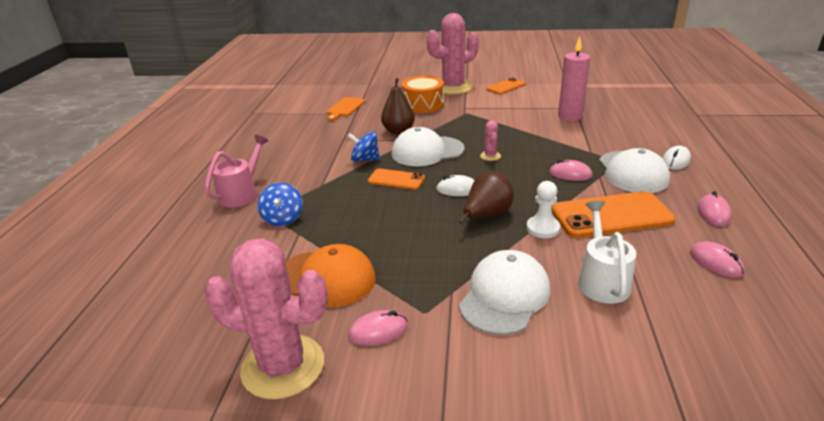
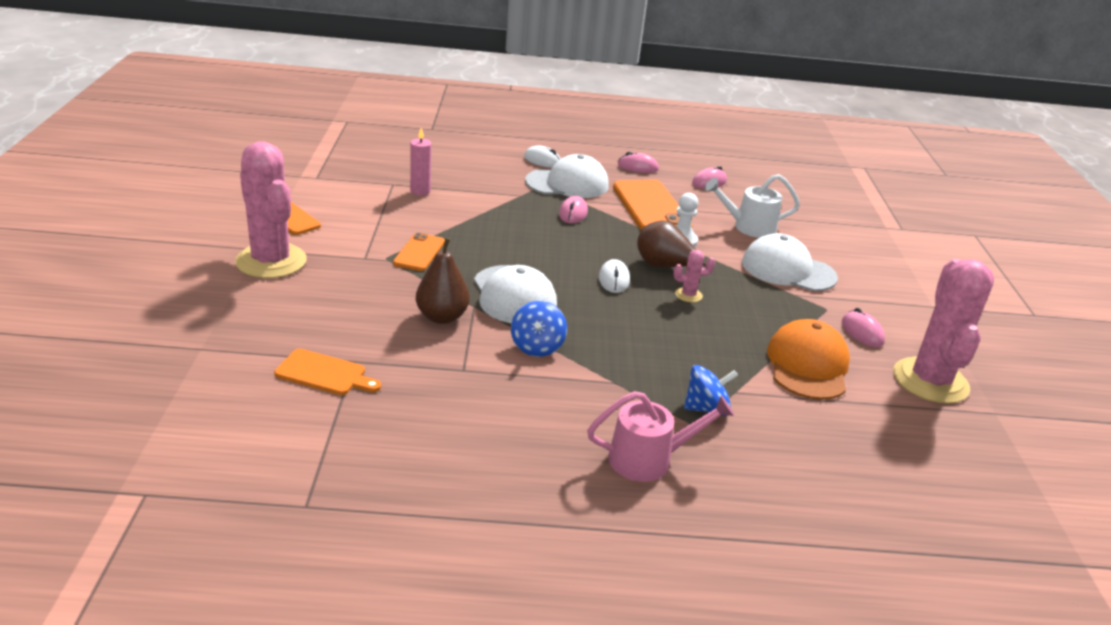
camera: 100 degrees left, 0 degrees up
pink watering can [205,135,269,208] -> pink watering can turned 150 degrees clockwise [587,391,735,482]
orange phone [368,169,425,190] -> orange phone moved to [393,233,445,271]
orange drum [402,76,444,113] -> none
pink cactus [480,120,501,161] -> pink cactus moved to [673,250,715,302]
pink candle [558,37,590,121] -> pink candle [410,128,431,196], size x0.65

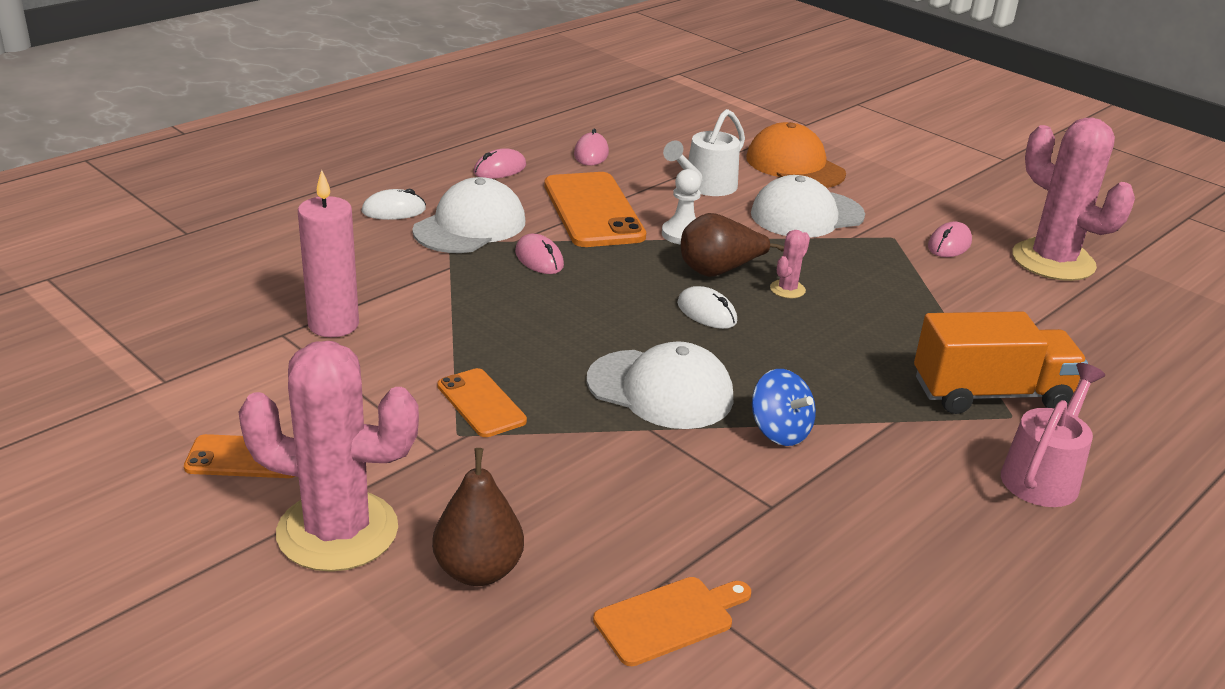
camera: 45 degrees left, 0 degrees up
pink candle [410,128,431,196] -> pink candle [298,170,359,337], size x1.53
brown pear [416,238,470,324] -> brown pear moved to [432,448,524,586]
orange phone [613,179,693,230] -> orange phone turned 45 degrees clockwise [544,172,646,247]
blue spinning top [684,365,738,416] -> orange truck [914,311,1088,414]
orange cap [767,319,850,400] -> orange cap moved to [746,122,846,188]
pink mouse [842,308,885,347] -> pink mouse turned 75 degrees counterclockwise [928,221,972,257]

